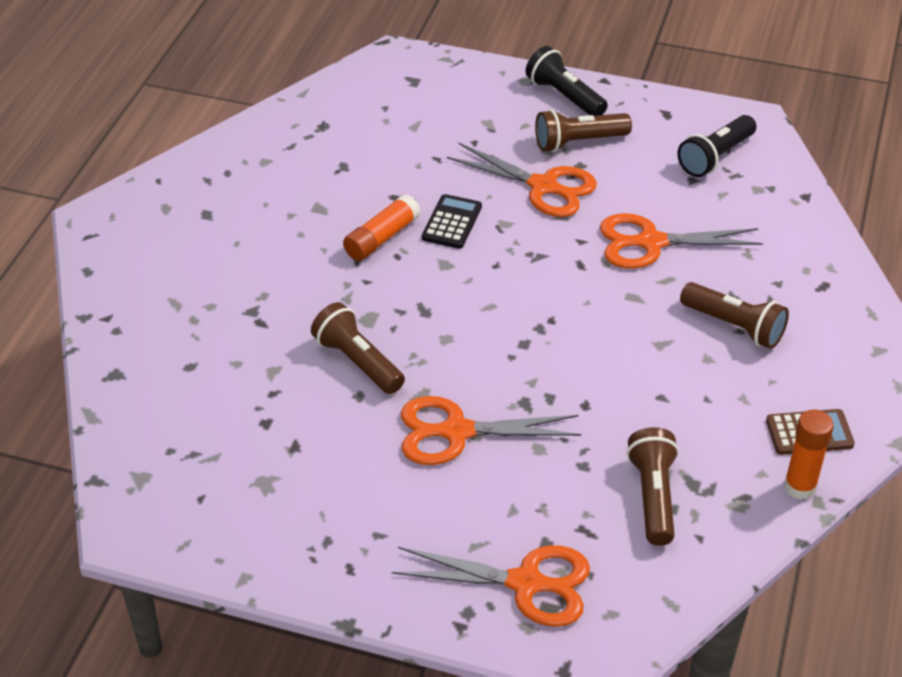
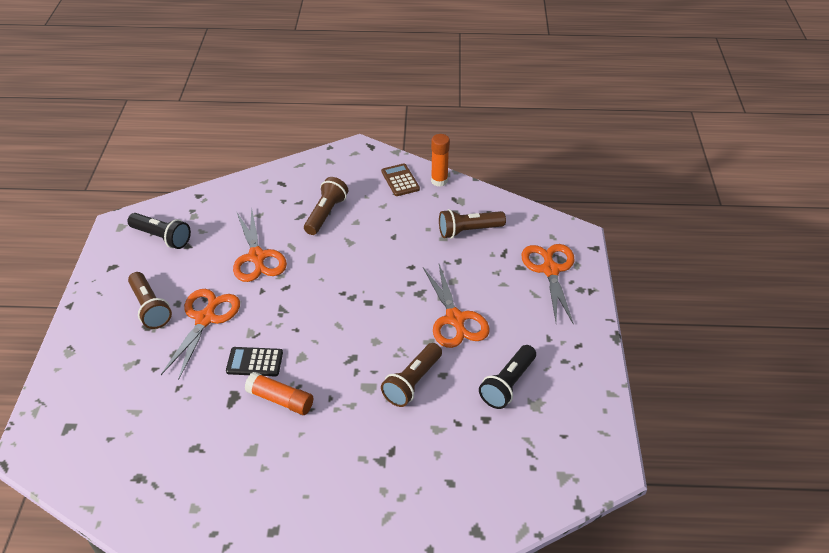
camera: 105 degrees left, 0 degrees up
black flashlight [526,46,608,116] -> black flashlight moved to [479,345,536,409]

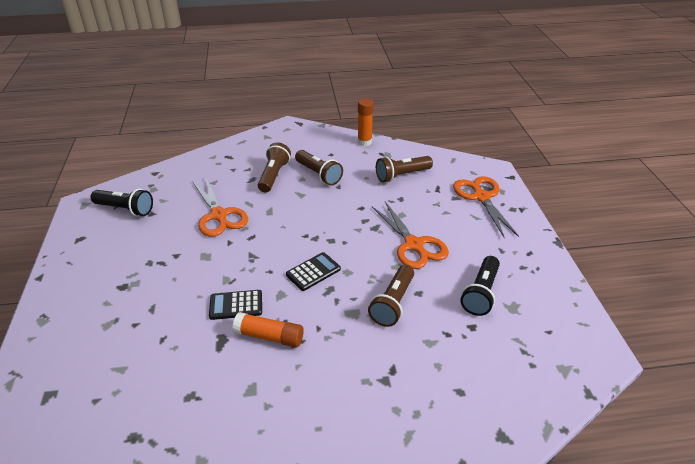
camera: 10 degrees left, 5 degrees down
brown flashlight [128,272,172,329] -> brown flashlight moved to [295,150,343,186]
orange scissors [161,289,240,380] -> none
brown calculator [381,163,420,196] -> none
none -> black calculator [286,252,341,291]

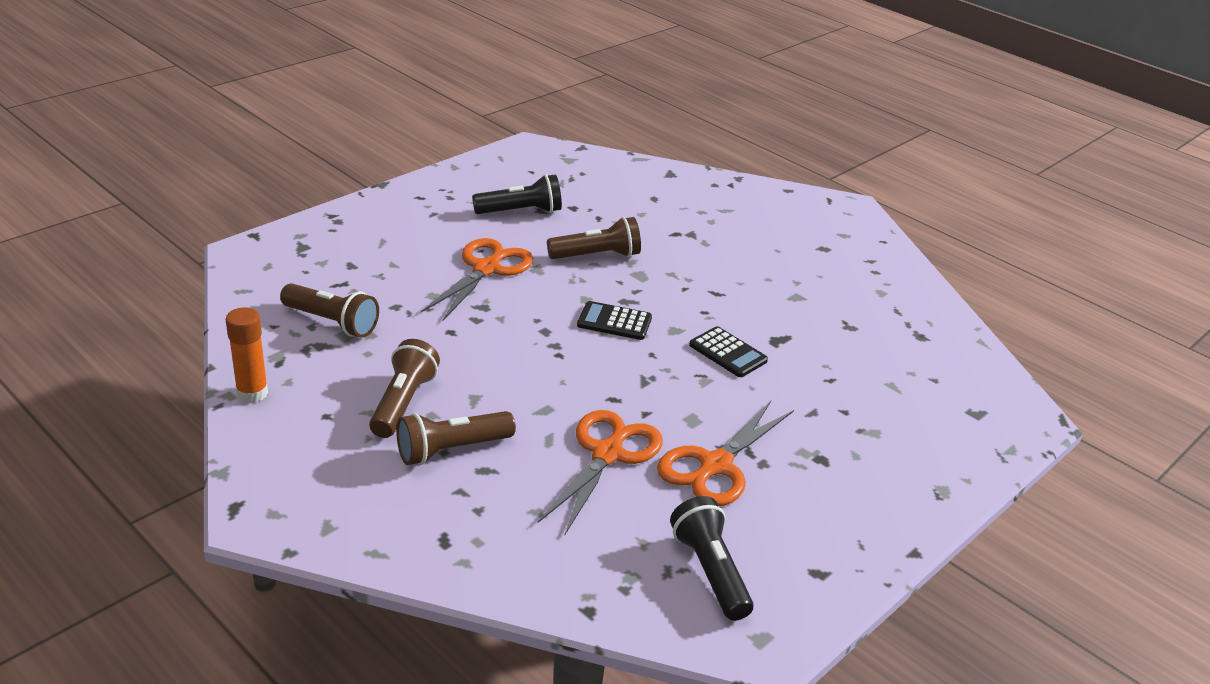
camera: 130 degrees left, 5 degrees down
orange glue stick [232,312,304,348] -> none
orange scissors [453,176,519,238] -> orange scissors moved to [657,401,794,506]

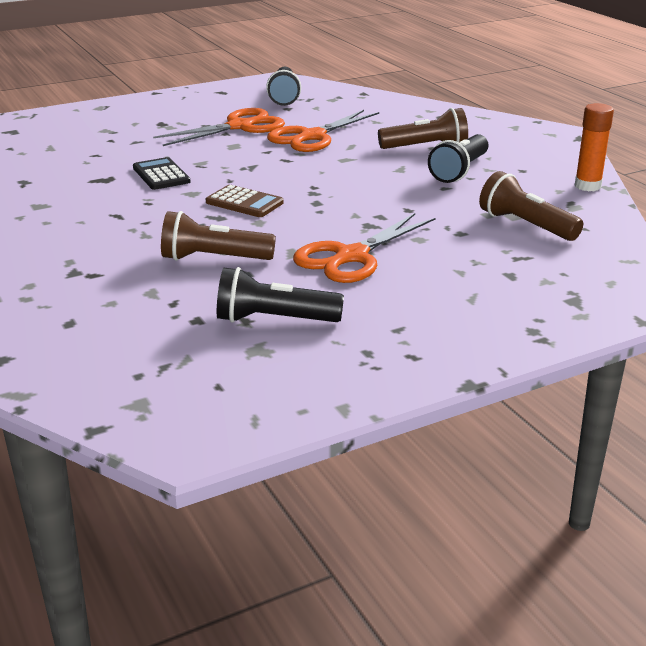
camera: 160 degrees left, 5 degrees down
brown flashlight [369,339,440,438] -> black flashlight [428,134,488,183]
black calculator [577,301,652,340] -> brown calculator [206,185,284,217]

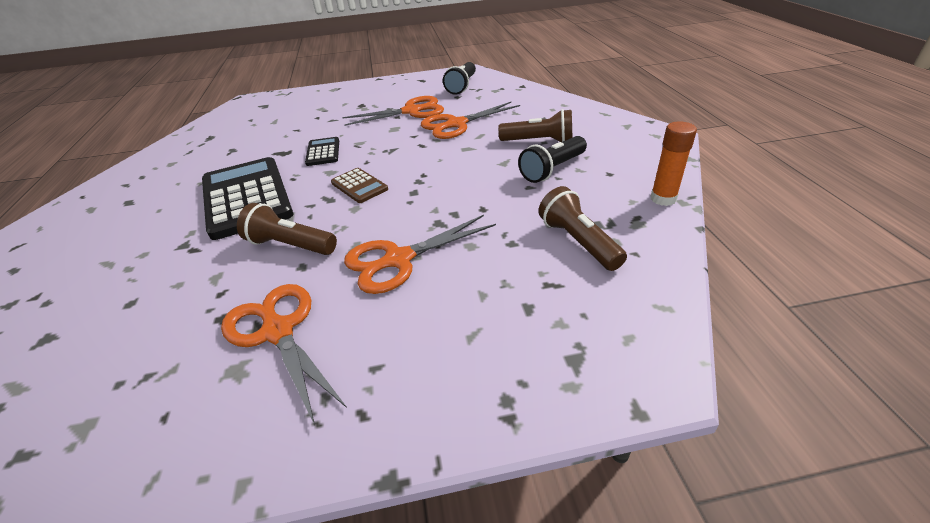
camera: 20 degrees right, 10 degrees up
black flashlight [217,267,344,322] -> orange scissors [221,284,347,425]
none -> black calculator [202,157,293,240]

